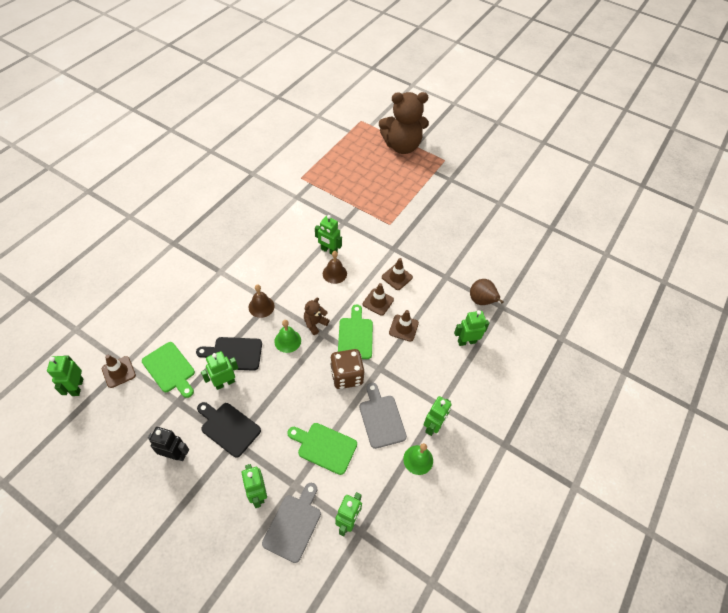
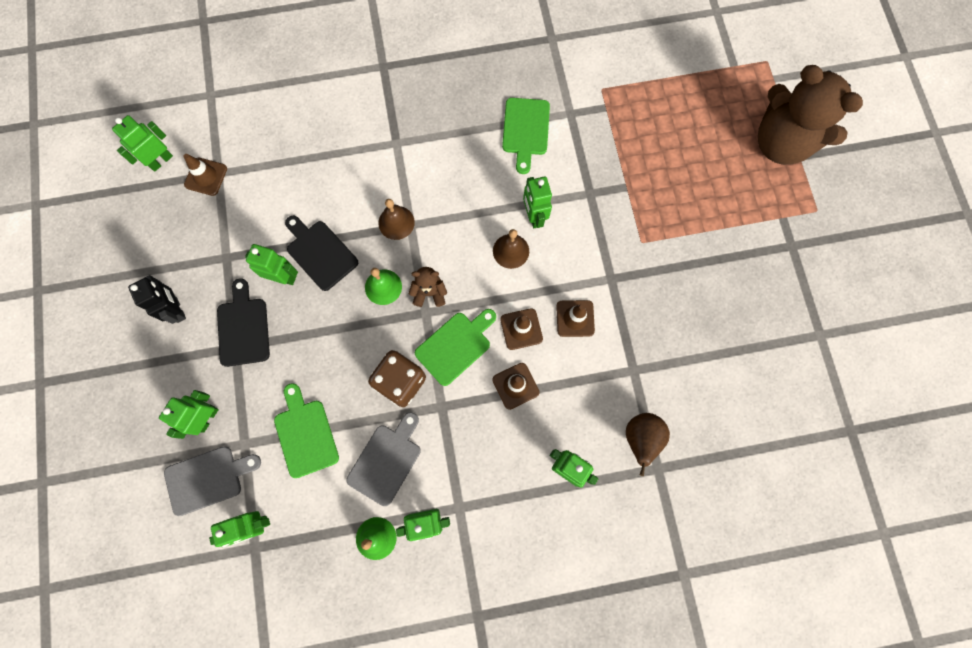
camera: 50 degrees right, 20 degrees up
green cutting board [142,342,195,398] -> green cutting board moved to [502,98,550,174]

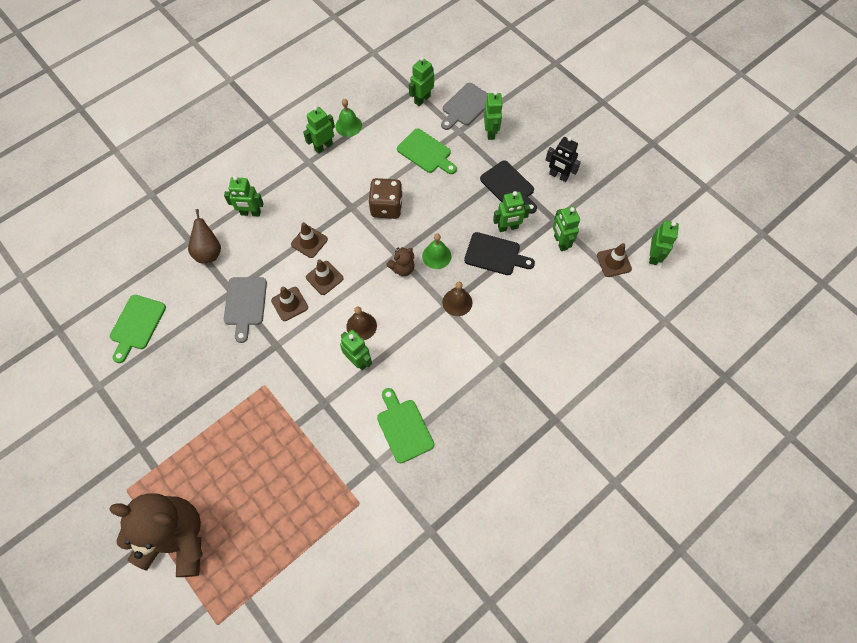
camera: 150 degrees right, 10 degrees down
grey cutting board [346,412,421,506] -> grey cutting board moved to [224,277,267,343]
green cutting board [415,309,496,386] -> green cutting board moved to [110,295,166,363]
none -> green robot [553,206,580,251]

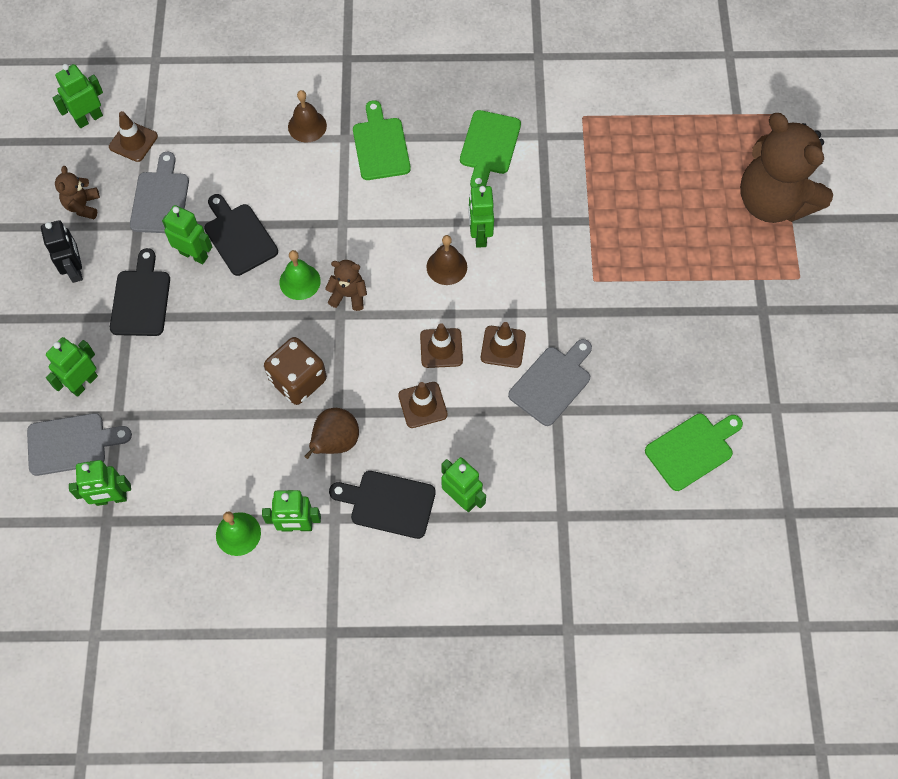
camera: 140 degrees left, 0 degrees up
brown pear [188,209,221,263] -> brown pear moved to [305,408,359,459]
green cutting board [397,128,457,174] -> green cutting board moved to [353,100,411,180]
brown bell [442,282,472,316] -> brown bell moved to [288,90,327,142]
green robot [553,206,580,251] -> grey cutting board [130,152,189,233]
none -> brown teddy bear [55,166,100,219]
none -> black cutting board [329,471,436,539]

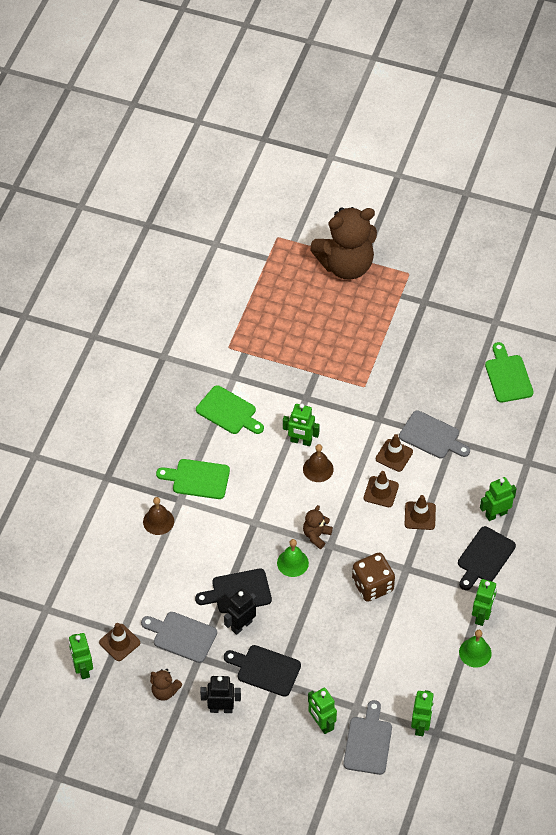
camera: 70 degrees left, 10 degrees down
green robot [162,205,212,264] -> black robot [224,589,256,635]
brown pear [305,408,359,459] -> none
grey cutting board [508,339,592,426] -> grey cutting board turned 150 degrees clockwise [399,410,470,459]

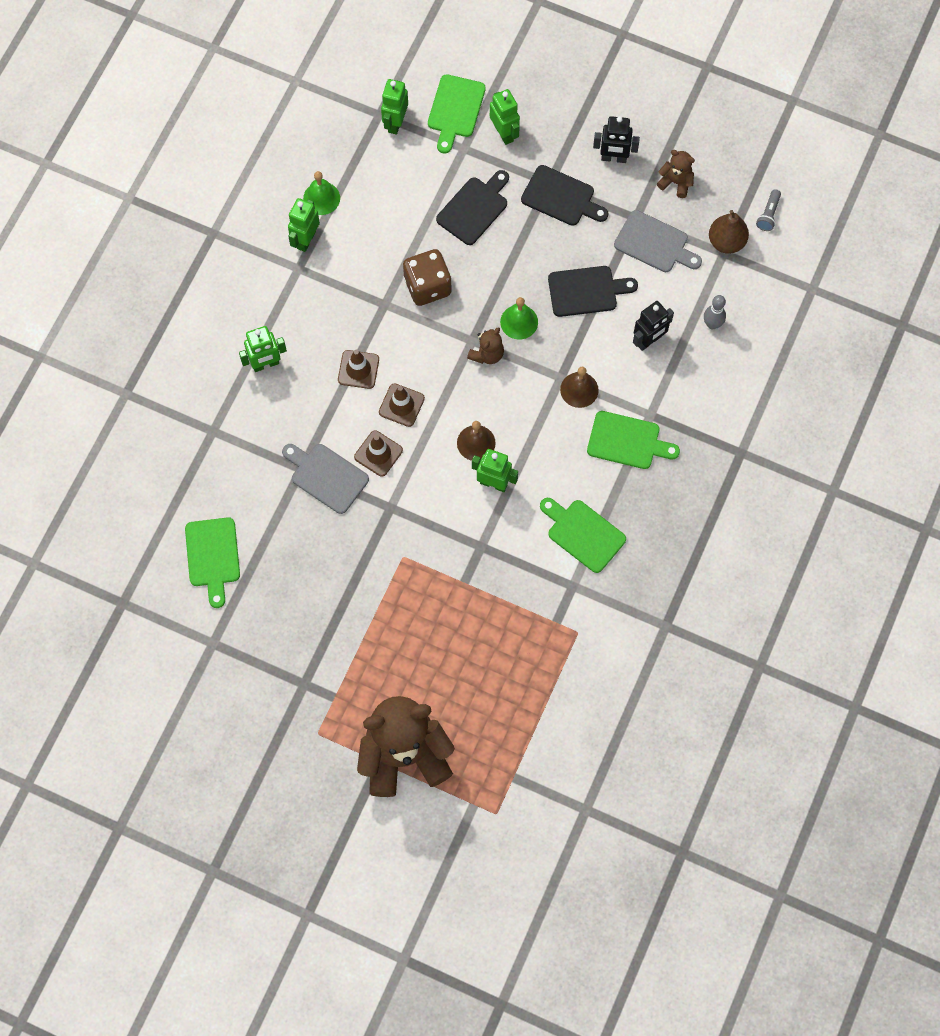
camera: 175 degrees left, 15 degrees up
green robot [69,633,93,679] -> grey flashlight [756,189,781,231]
brown traffic cone [99,623,140,661] -> brown pear [709,210,749,254]
brown bell [143,497,174,535] -> brown bell moved to [560,367,599,408]
black robot [224,589,256,635] -> black robot moved to [633,301,674,351]
grey cutting board [343,700,392,775] -> green cutting board [428,74,486,153]
black cutting board [458,526,516,590] -> black cutting board moved to [436,170,509,245]
none -> grey bowling pin [704,295,726,329]

